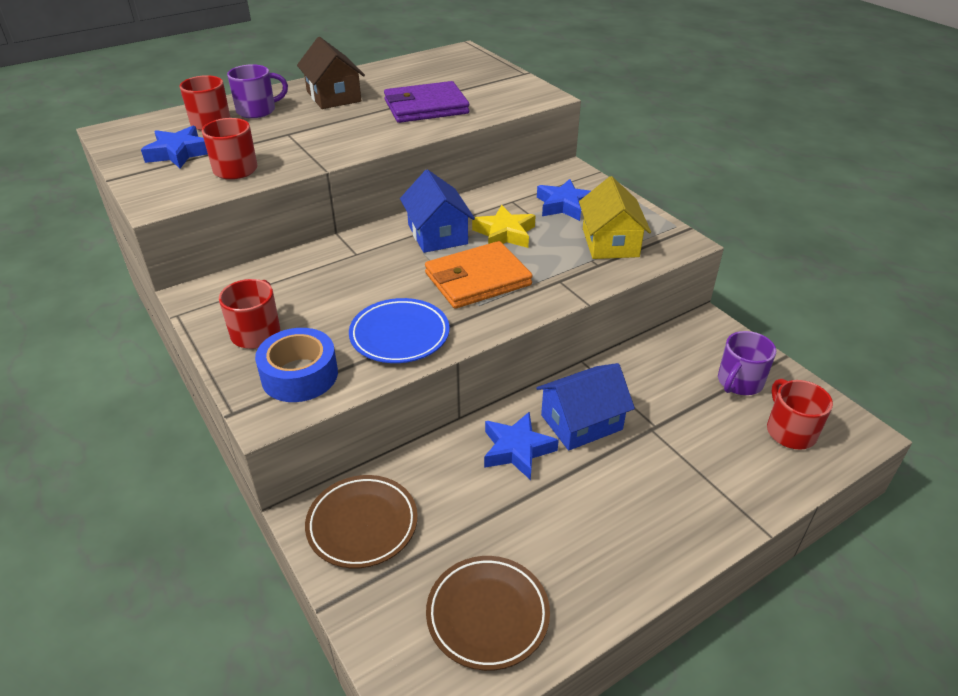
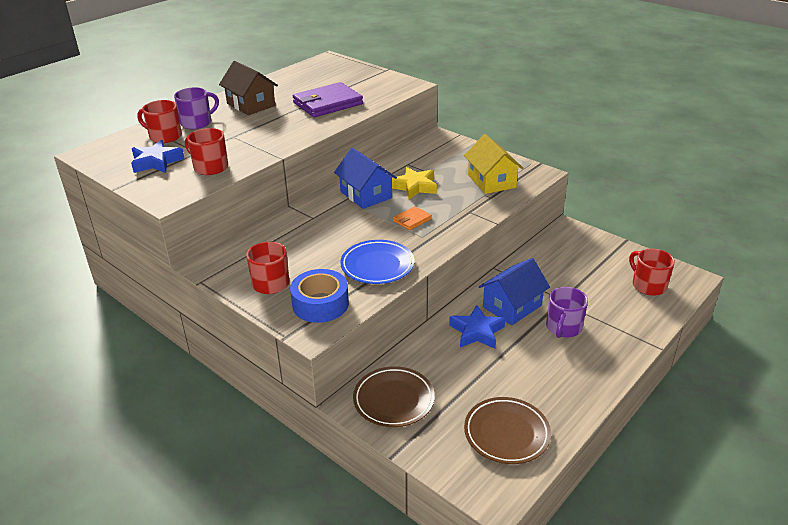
camera: 15 degrees left, 5 degrees down
orange wallet [425,241,533,309] -> orange wallet [393,206,432,231], size x0.48
blue star [537,179,591,221] -> none
purple mug [718,331,776,395] -> purple mug moved to [546,287,588,338]

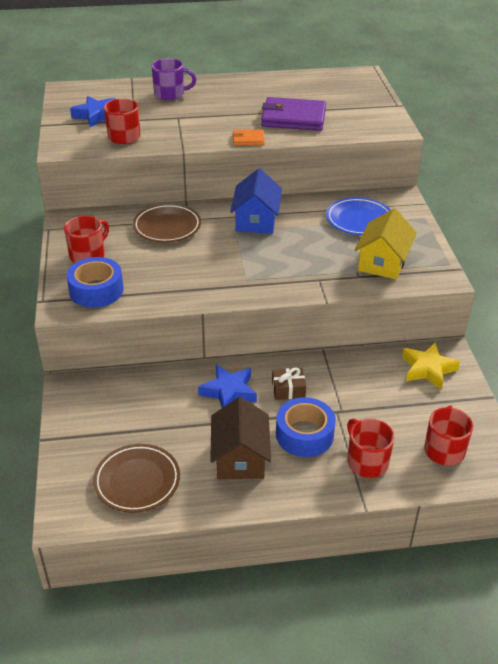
camera: 40 degrees right, 5 degrees up
red mug [137,100,182,143] -> red mug moved to [347,419,394,478]
brown house [219,61,278,115] -> brown house moved to [210,397,271,479]
blue plate [340,240,414,284] -> blue plate moved to [326,197,390,235]
brown plate [353,366,435,427] -> brown plate moved to [133,204,201,242]
yellow star [392,167,437,199] -> yellow star moved to [402,342,460,390]
orange wallet [393,206,432,231] -> orange wallet moved to [232,129,264,145]
blue house [479,258,550,325] -> brown gift [272,368,306,400]
purple mug [546,287,588,338] -> blue tape [276,397,336,457]

